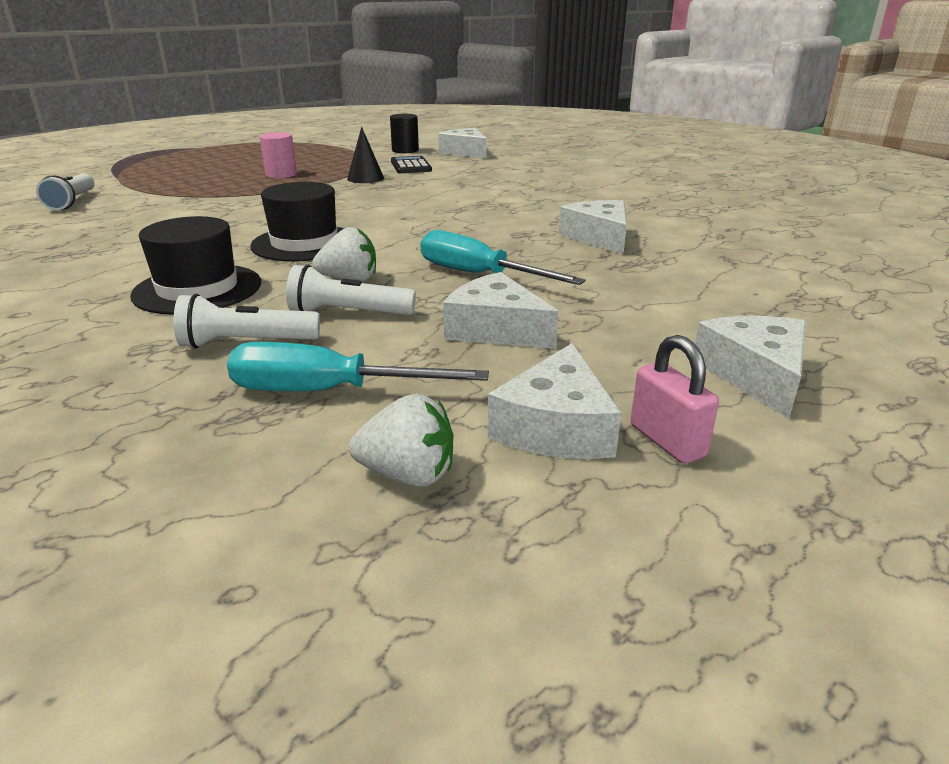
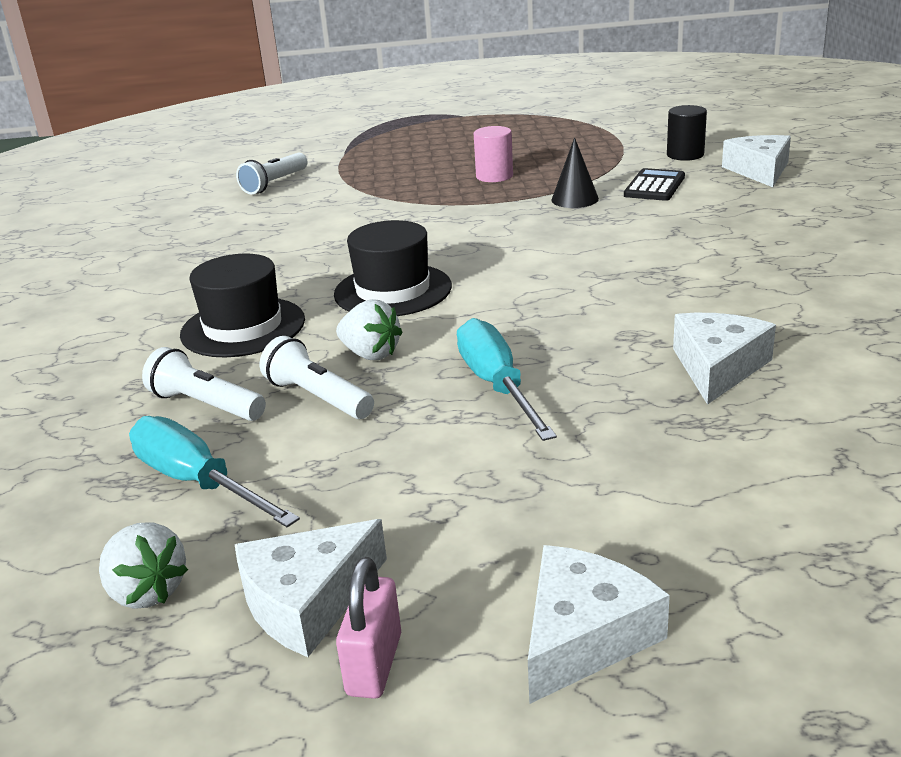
camera: 40 degrees right, 0 degrees up
white cheese [443,272,559,349] -> none

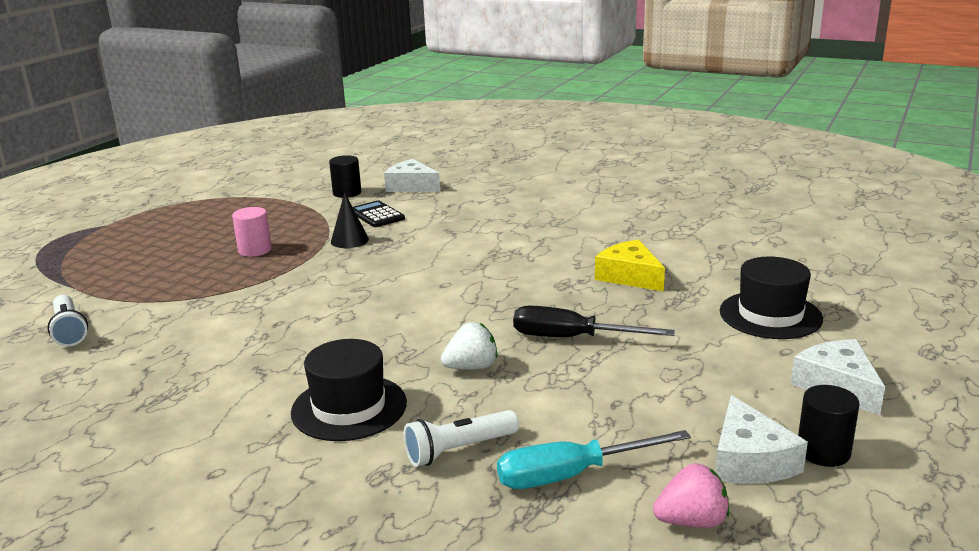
camera: 60 degrees left, 5 degrees down
white strawberry [99,522,188,609] -> pink strawberry [653,463,729,528]
white flashlight [260,336,374,419] -> none
black hat [334,220,452,316] -> black hat moved to [720,256,823,339]
pink padlock [336,557,401,699] -> black cylinder [798,385,860,467]
turquoise screwdriver [457,318,557,441] -> black screwdriver [513,306,675,337]
white cheese [673,313,776,405] -> yellow cheese [595,240,665,292]

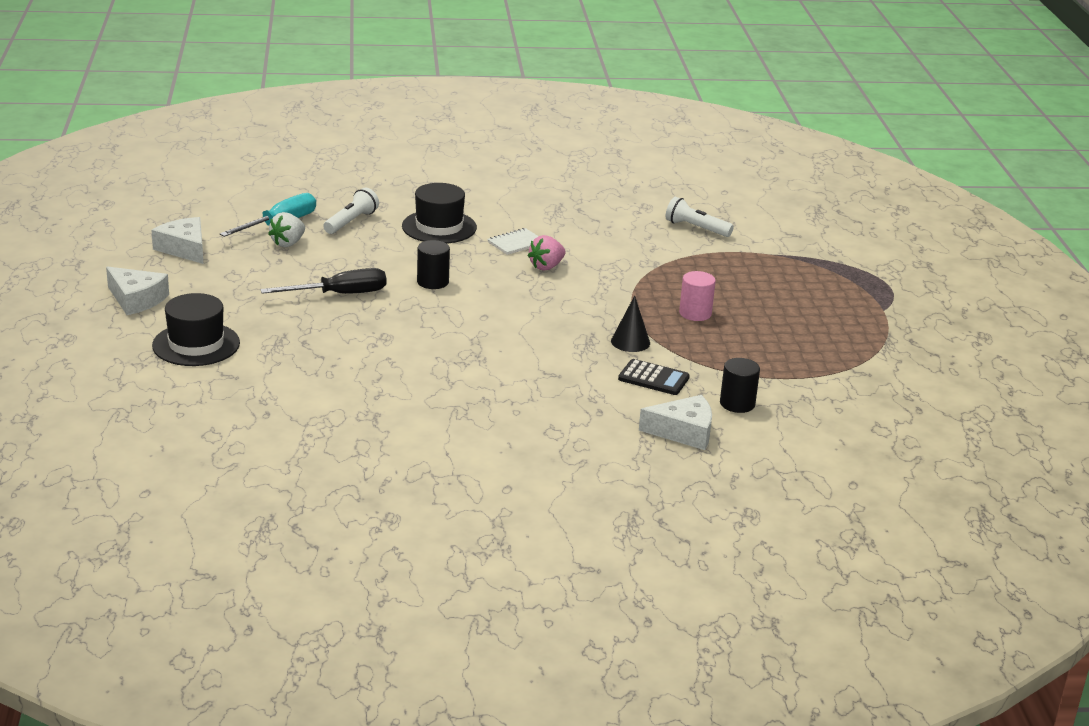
camera: 145 degrees right, 5 degrees up
white strawberry [441,322,497,370] -> white strawberry moved to [268,212,305,247]
yellow cheese [595,240,665,292] -> none
pink strawberry [653,463,729,528] -> pink strawberry moved to [528,235,565,271]
black cylinder [798,385,860,467] -> black cylinder moved to [417,240,450,289]
none -> white notebook [487,228,538,255]

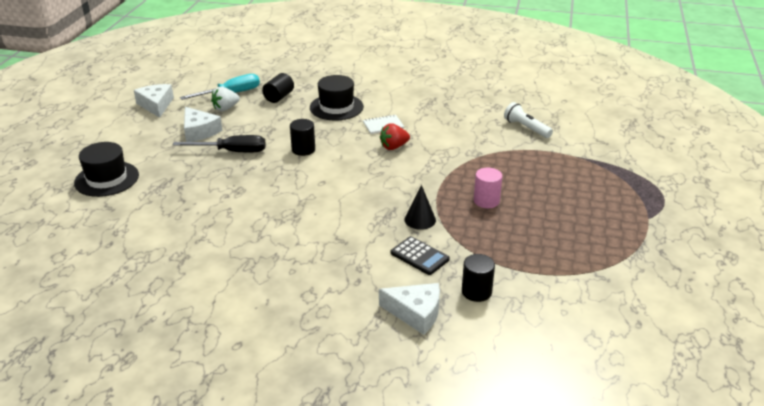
camera: 20 degrees right, 5 degrees up
white cheese [106,266,169,315] -> white cheese moved to [184,107,222,142]
white flashlight [323,188,379,234] -> black cylinder [262,73,294,103]
pink strawberry [528,235,565,271] -> red strawberry [380,123,410,150]

